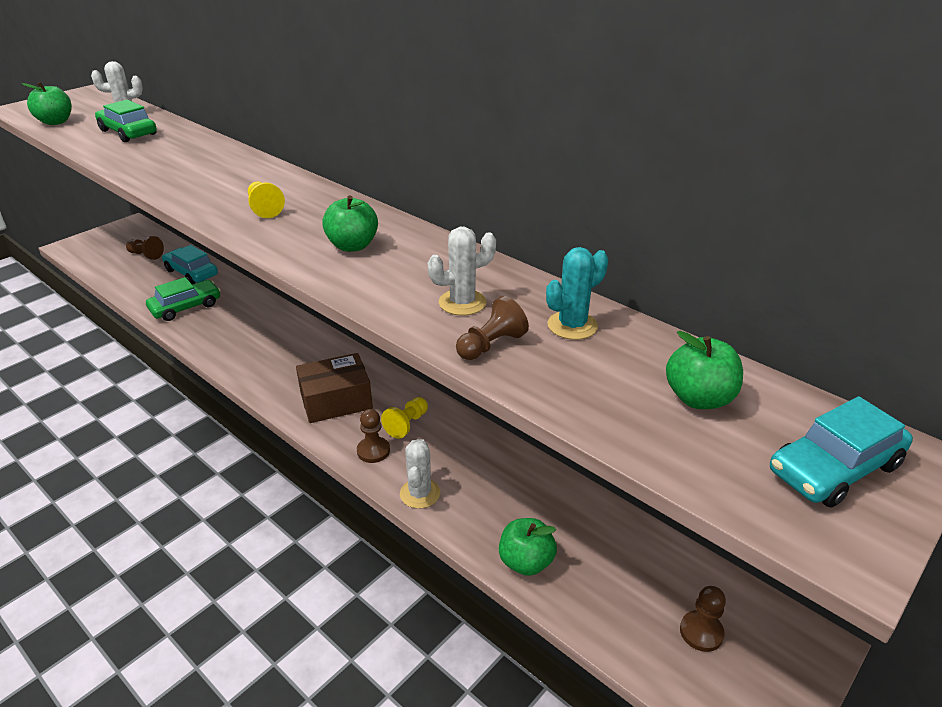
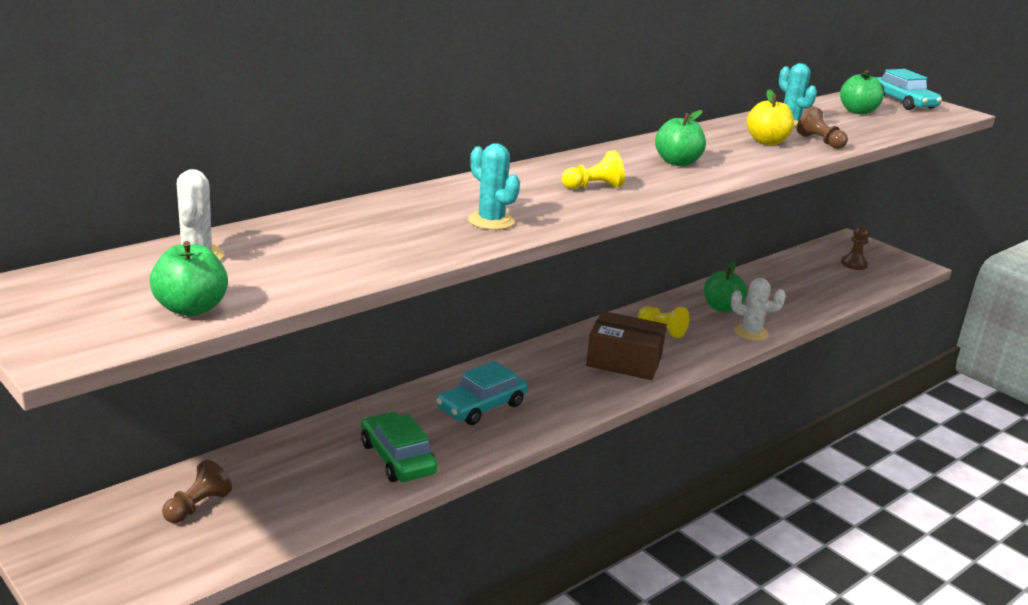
camera: 85 degrees left, 10 degrees down
green car [95,100,157,142] -> none
turquoise car [162,245,218,284] -> turquoise car moved to [436,361,528,425]
brown box [296,353,373,423] -> brown box turned 60 degrees counterclockwise [586,311,667,380]
brown pawn [357,409,390,463] -> none
white cactus [428,227,496,315] -> yellow apple [746,89,794,145]
green apple [499,518,557,576] -> green apple moved to [704,261,747,312]
none -> turquoise cactus [468,143,520,230]

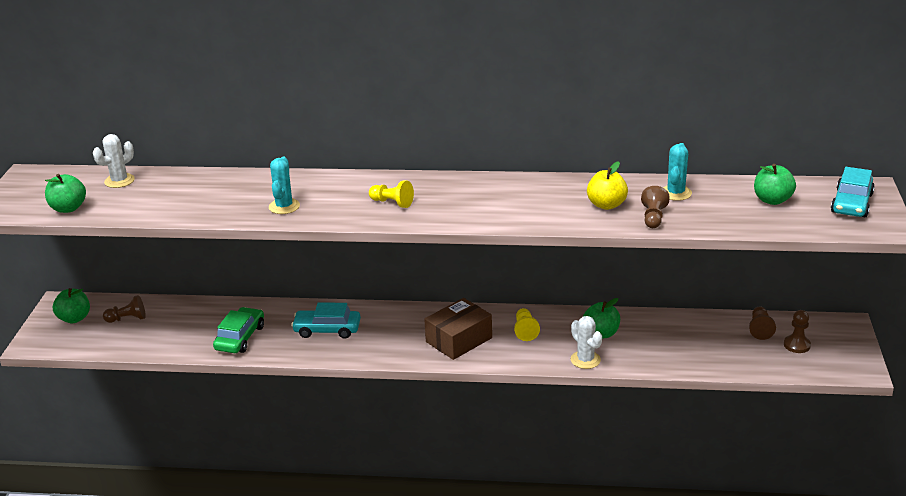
camera: 50 degrees right, 5 degrees up
brown box [586,311,667,380] -> brown box turned 75 degrees clockwise [424,298,492,360]
green apple [655,110,706,166] -> green apple moved to [53,288,90,323]
none -> brown pawn [749,306,776,340]

